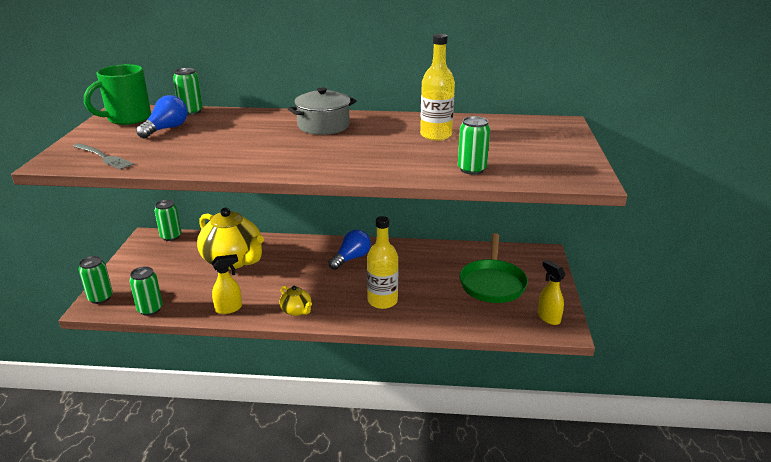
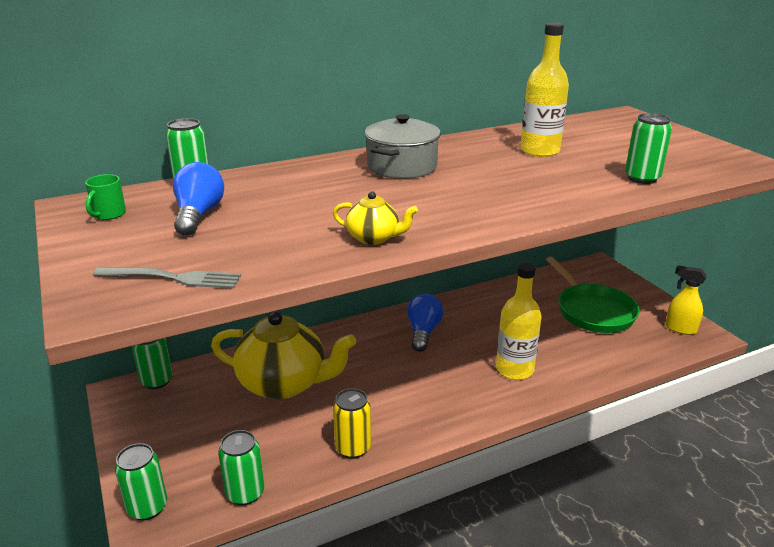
camera: 30 degrees left, 0 degrees up
green mug [84,64,151,125] -> green mug [85,174,126,220], size x0.46
yellow spray bottle [212,254,242,314] -> yellow can [333,388,371,459]
yellow teapot [280,286,312,316] -> yellow teapot moved to [333,191,418,245]

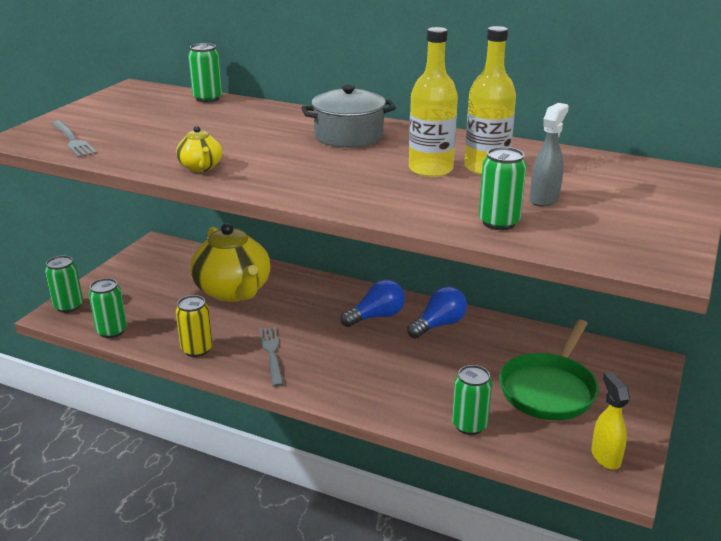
camera: 50 degrees right, 0 degrees up
green mug [85,174,126,220] -> none
green can [131,338,172,389] -> green can moved to [452,365,492,435]
blue light bulb [173,162,224,236] -> blue light bulb moved to [407,286,467,339]
yellow bottle [496,263,542,380] -> yellow bottle moved to [409,27,458,177]
none -> grey fork [259,327,284,387]
none -> grey spray bottle [530,103,569,207]

